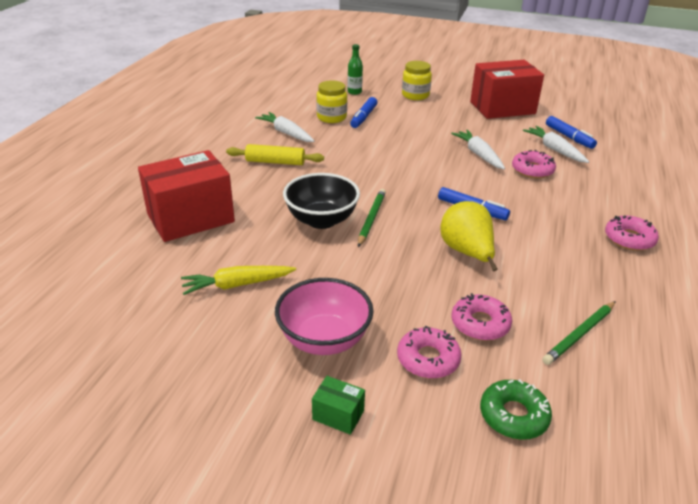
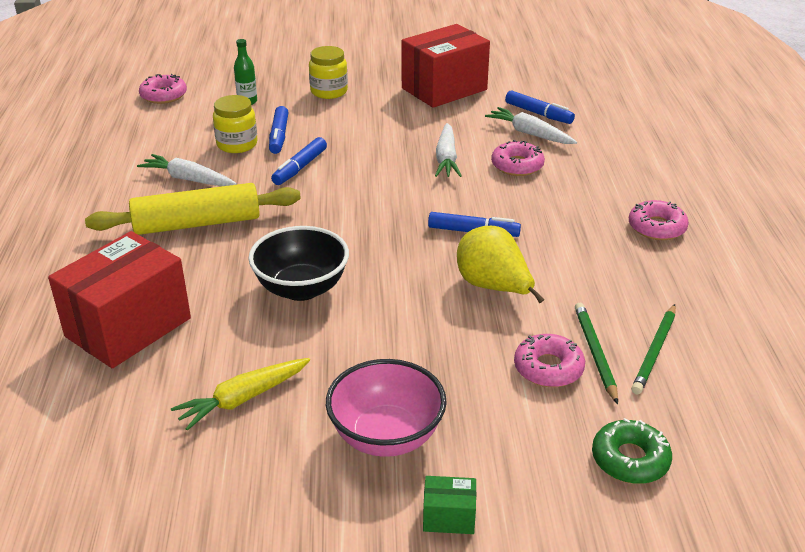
camera: 20 degrees left, 0 degrees up
yellow rolling pin [226,144,324,165] -> yellow rolling pin [85,183,301,235], size x1.56
green pencil [358,189,386,247] -> green pencil moved to [575,303,618,404]
pink donut [397,326,462,379] -> pink donut moved to [139,74,187,104]
white carrot [451,130,505,169] -> white carrot turned 135 degrees counterclockwise [435,123,462,177]
none -> blue marker [271,137,327,185]

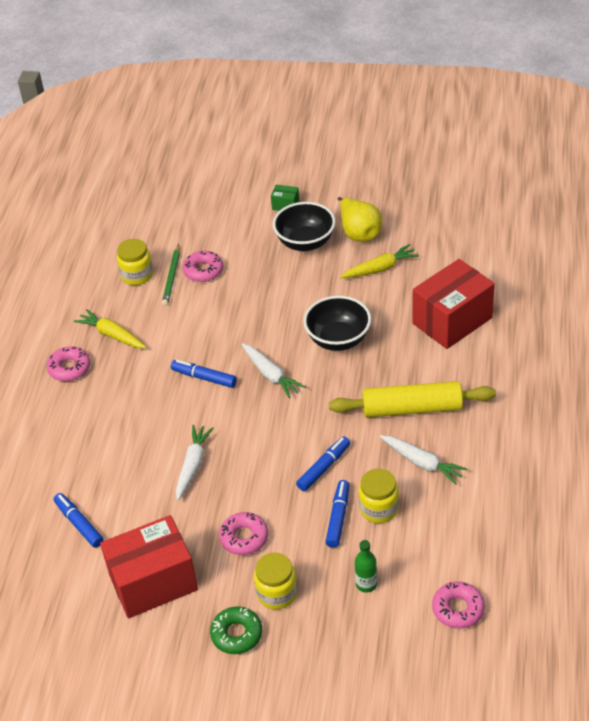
camera: 165 degrees left, 10 degrees up
pink bowl [326,359,447,457] -> black bowl [273,202,336,251]
yellow pear [457,226,544,303] -> yellow pear moved to [338,197,382,242]
white carrot [485,107,577,144] -> white carrot moved to [241,343,306,398]
pink donut [491,140,545,176] -> pink donut moved to [219,512,268,555]
green donut [592,418,672,484] -> green donut moved to [210,606,262,654]
green pencil [631,304,676,395] -> yellow jar [117,239,153,285]
none -> yellow carrot [74,309,147,348]

